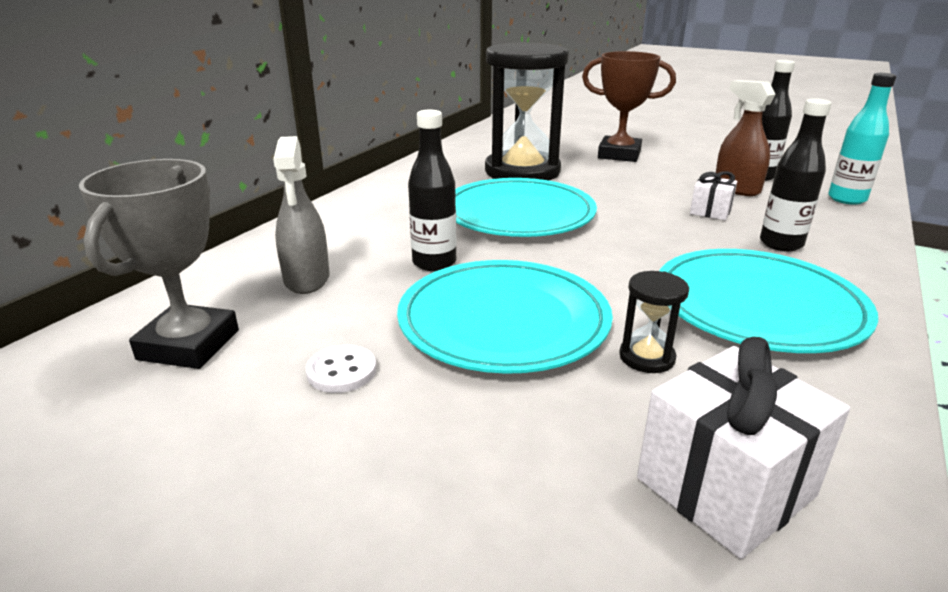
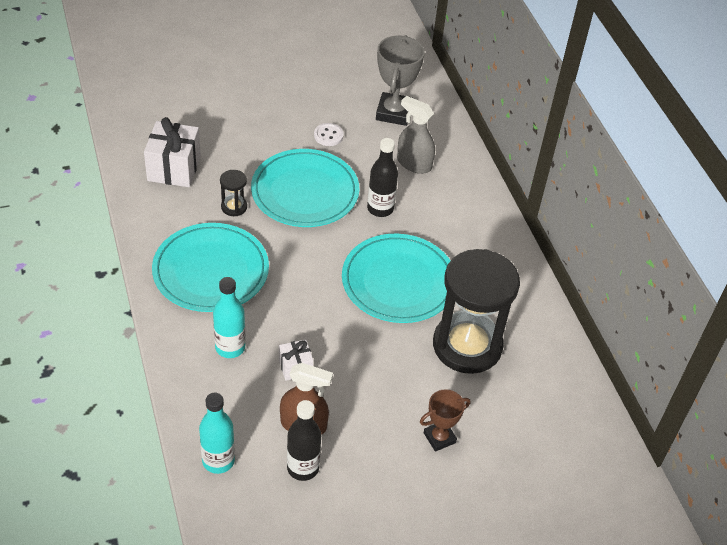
camera: 130 degrees right, 20 degrees up
grey trophy [79,159,239,369] -> grey trophy turned 45 degrees clockwise [376,35,425,126]
brown trophy [582,51,676,162] -> brown trophy [420,389,470,452], size x0.60
black bottle [760,98,832,251] -> turquoise bottle [213,277,246,358]

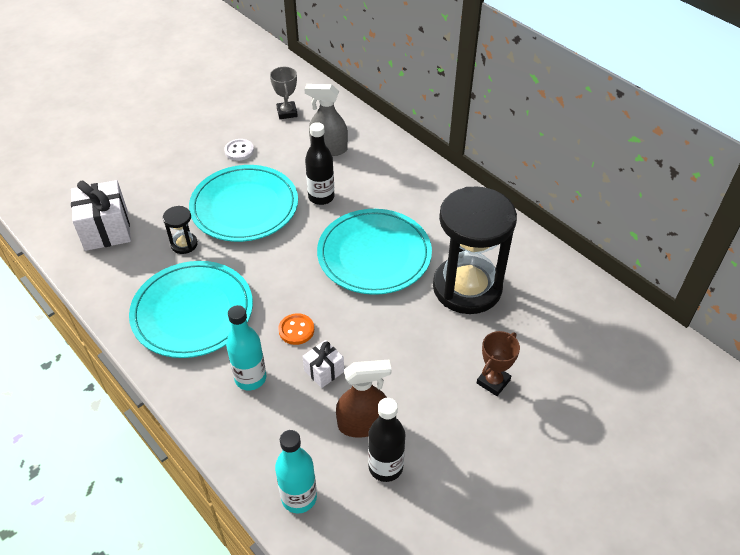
camera: 20 degrees left, 0 degrees up
grey trophy [376,35,425,126] -> grey trophy [270,67,298,119], size x0.60
none -> orange button [278,313,314,345]

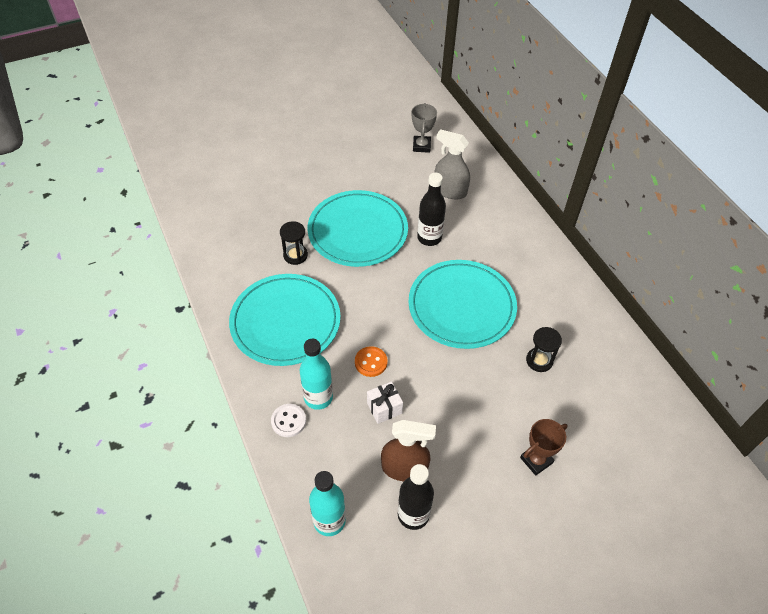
camera: 15 degrees right, 5 degrees up
white gift [71,180,131,251] -> none
white button [224,139,254,161] -> white button moved to [271,404,306,437]
black hourglass [433,186,517,314] -> black hourglass [526,327,562,372], size x0.41

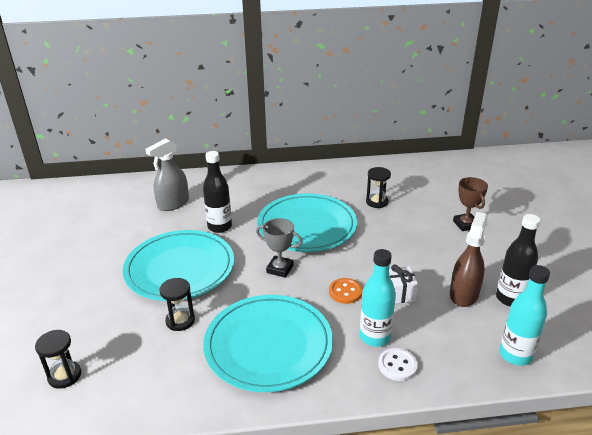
camera: 70 degrees left, 20 degrees down
grey trophy [412,103,437,153] -> grey trophy moved to [256,218,302,278]
none -> black hourglass [35,330,81,389]

